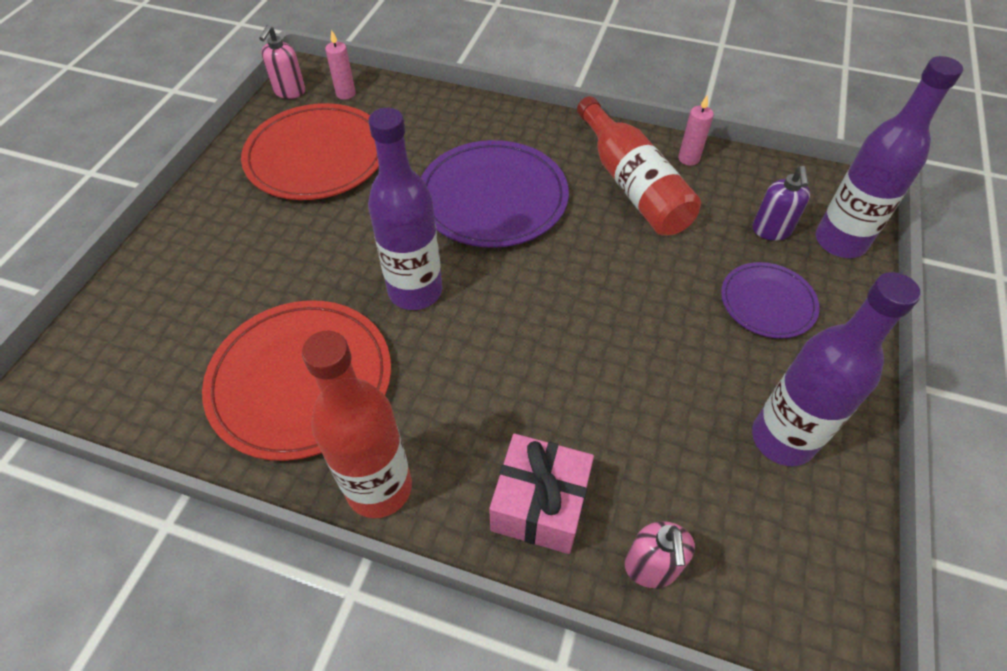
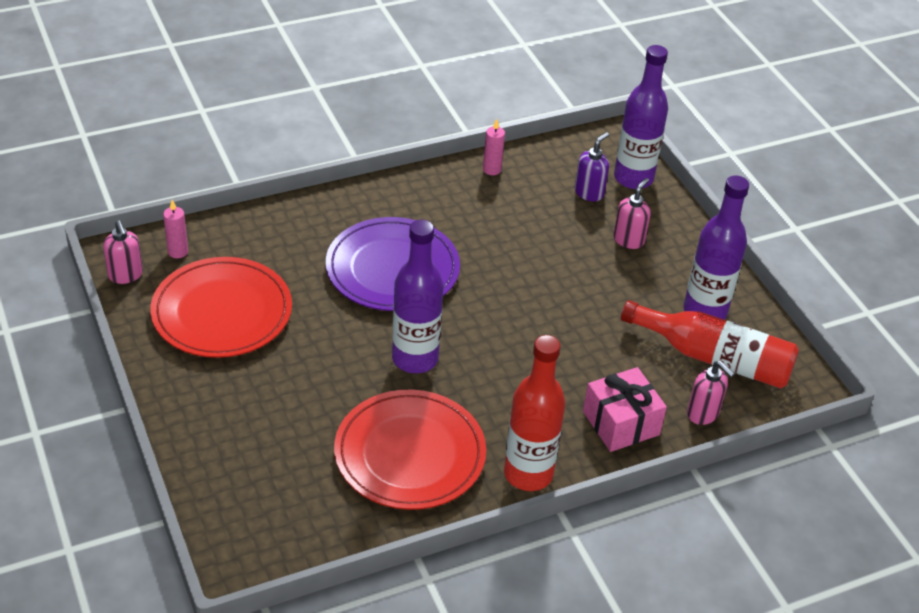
camera: 45 degrees left, 10 degrees down
red bottle [577,96,701,236] -> red bottle moved to [621,300,799,389]
purple plate [721,262,820,338] -> pink soap dispenser [613,178,651,249]
purple soap dispenser [753,166,810,241] -> purple soap dispenser turned 105 degrees counterclockwise [575,132,609,201]

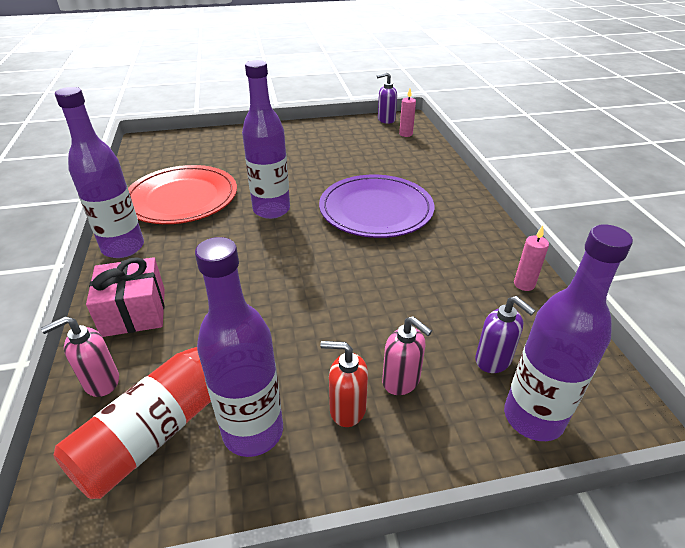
camera: 105 degrees right, 5 degrees down
pink soap dispenser [103,220,143,284] -> purple soap dispenser [377,72,397,124]
red plate [150,257,292,358] -> none
red bottle [504,335,566,491] -> purple bottle [55,87,144,258]
none -> red soap dispenser [320,341,368,427]

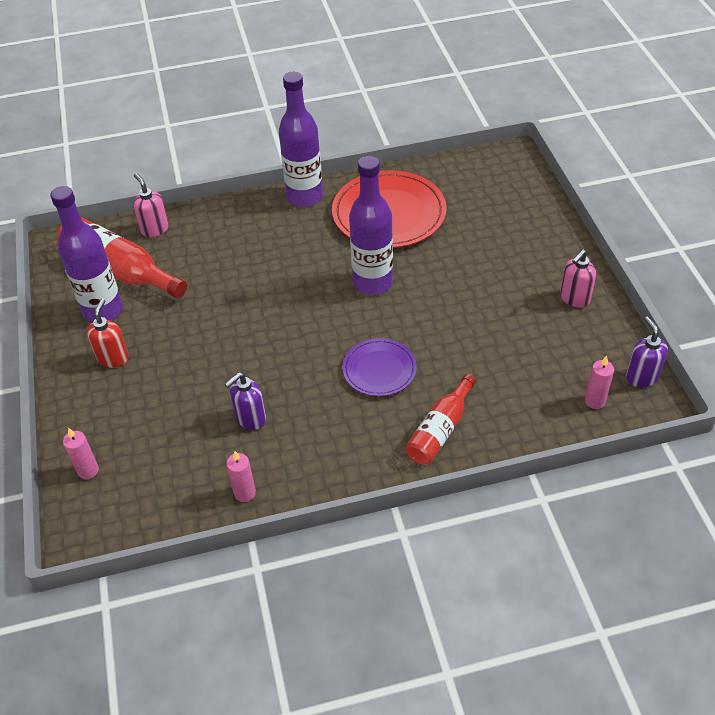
camera: 90 degrees right, 10 degrees up
pink gift [86,257,165,337] -> none
purple plate [319,175,434,238] -> purple plate [342,338,417,397], size x0.56
pink soap dispenser [382,316,432,395] -> pink soap dispenser moved to [560,249,596,308]
purple soap dispenser [475,296,536,373] -> purple soap dispenser moved to [225,372,266,430]
purple bottle [504,224,633,441] -> pink candle [63,428,99,479]
none -> red bottle [405,374,476,464]

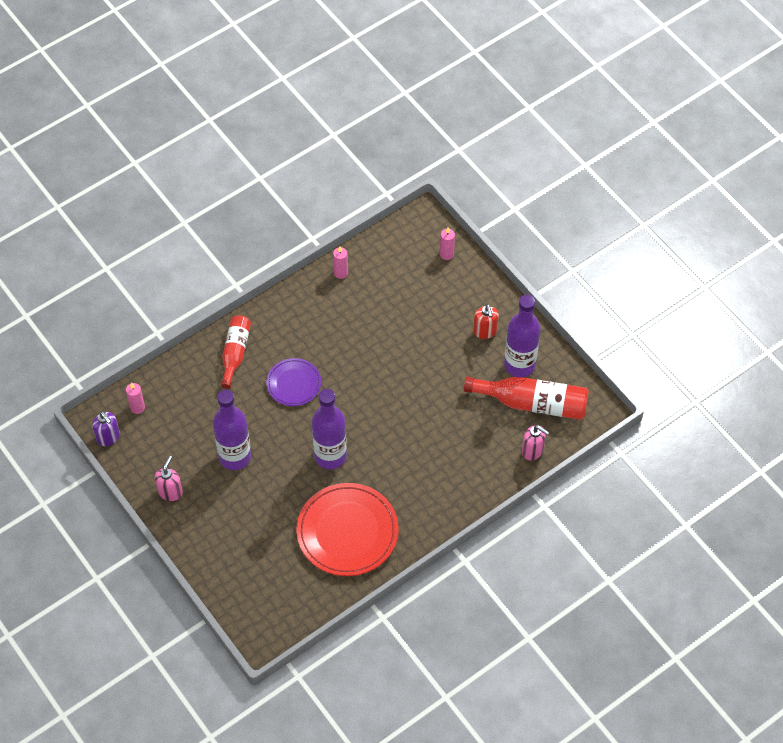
camera: 155 degrees right, 10 degrees up
purple soap dispenser [225,372,266,430] -> none
purple bottle [279,72,323,207] -> purple bottle moved to [213,390,251,470]

